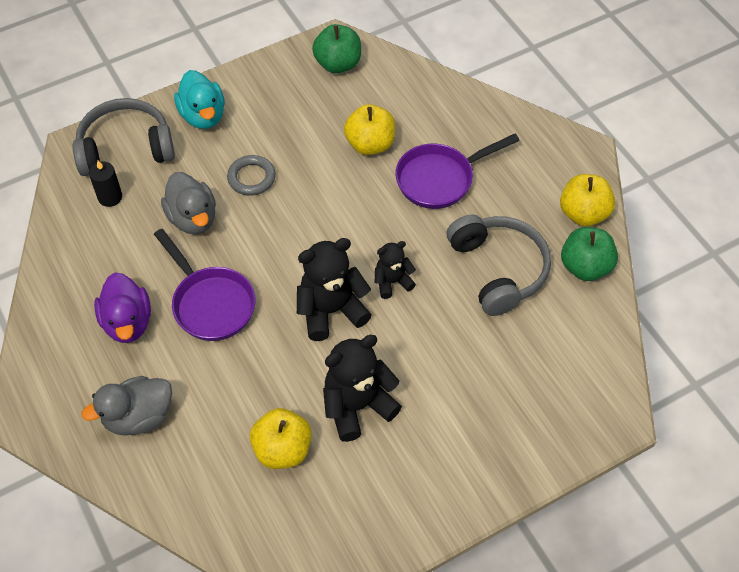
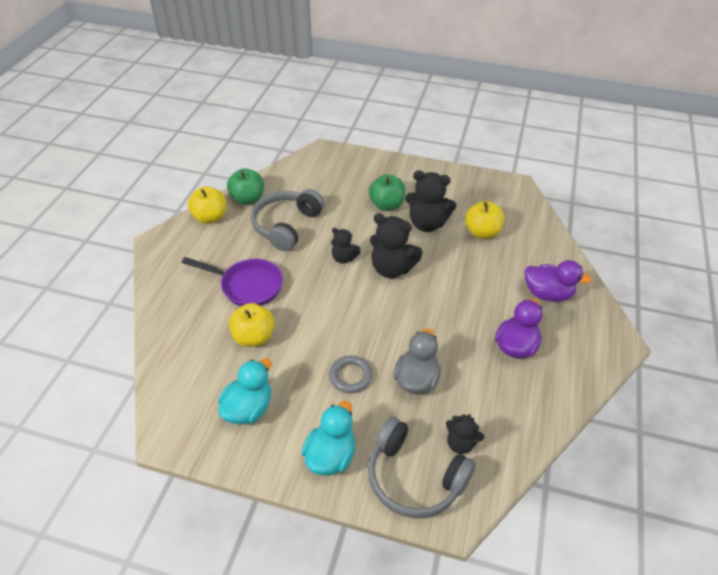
camera: 135 degrees left, 10 degrees down
grey duck [82,376,172,436] -> purple duck [525,260,592,302]
black candle [89,161,122,207] -> black teddy bear [446,414,484,454]
purple pan [154,229,256,341] -> none
green apple [312,24,361,73] -> green apple moved to [369,174,406,211]
none -> turquoise duck [218,358,272,425]

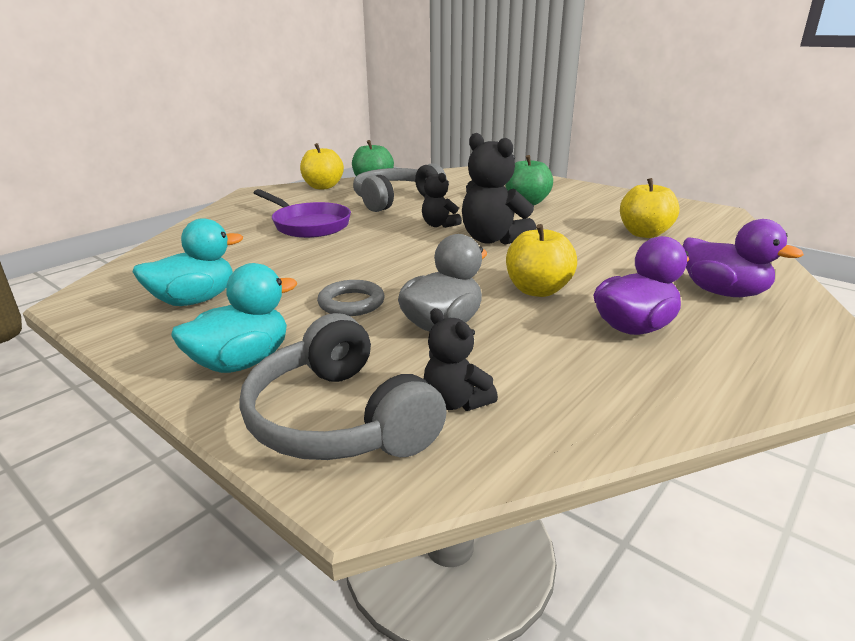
camera: 25 degrees right, 20 degrees down
yellow apple [229,303,275,347] -> yellow apple moved to [506,224,577,297]
black teddy bear [405,170,457,232] -> none

